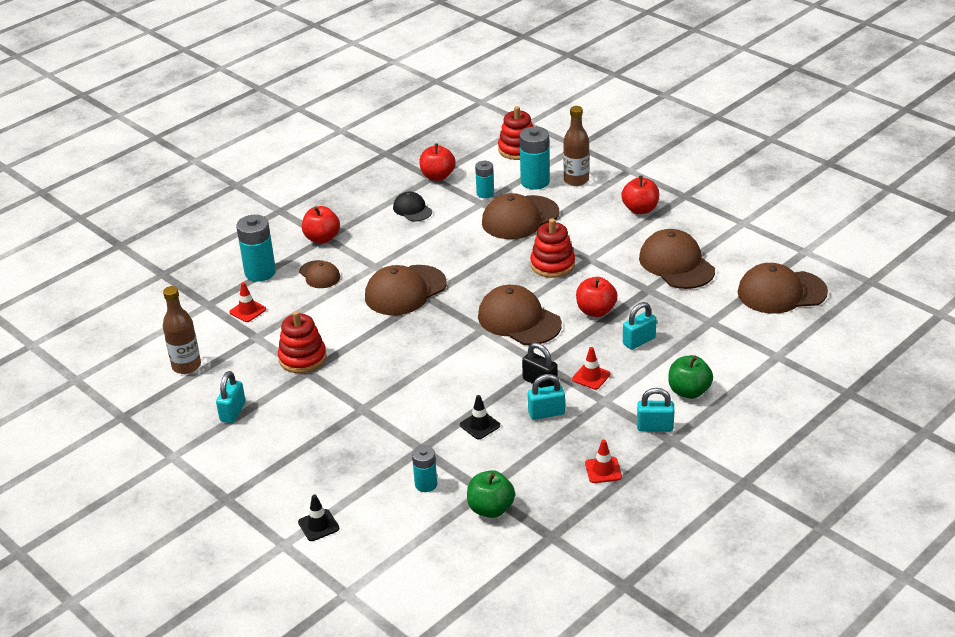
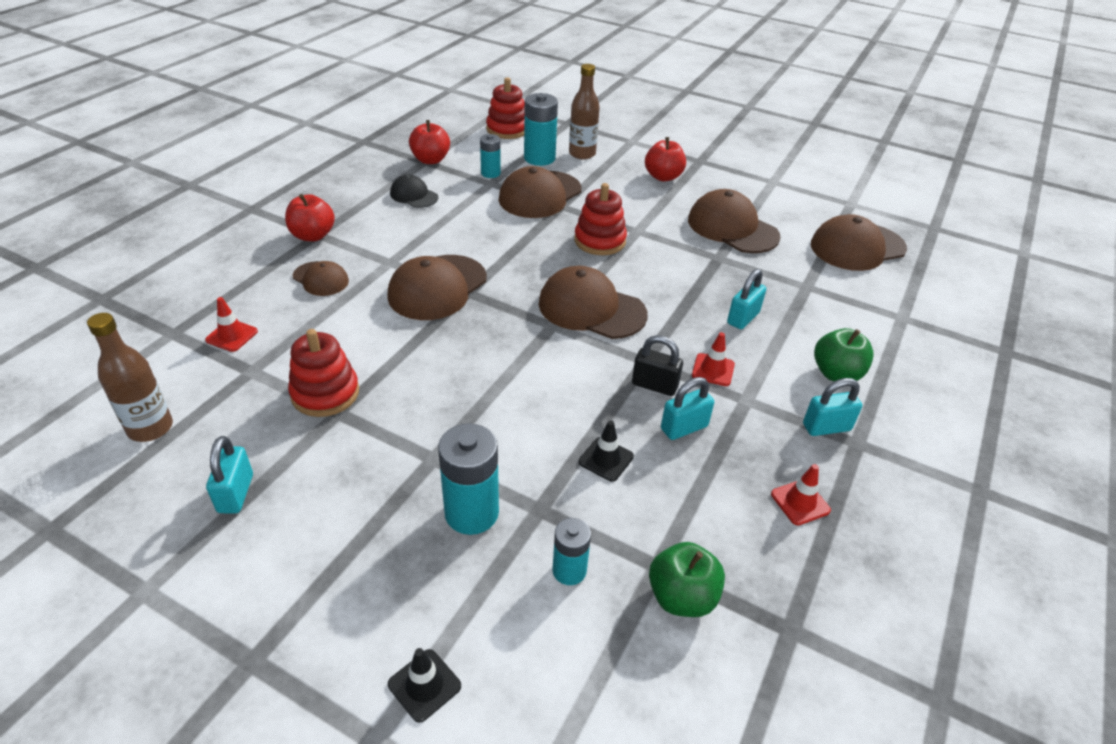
camera: 20 degrees left, 5 degrees up
turquoise battery [236,215,276,282] -> turquoise battery moved to [438,424,499,535]
red apple [576,277,618,317] -> none

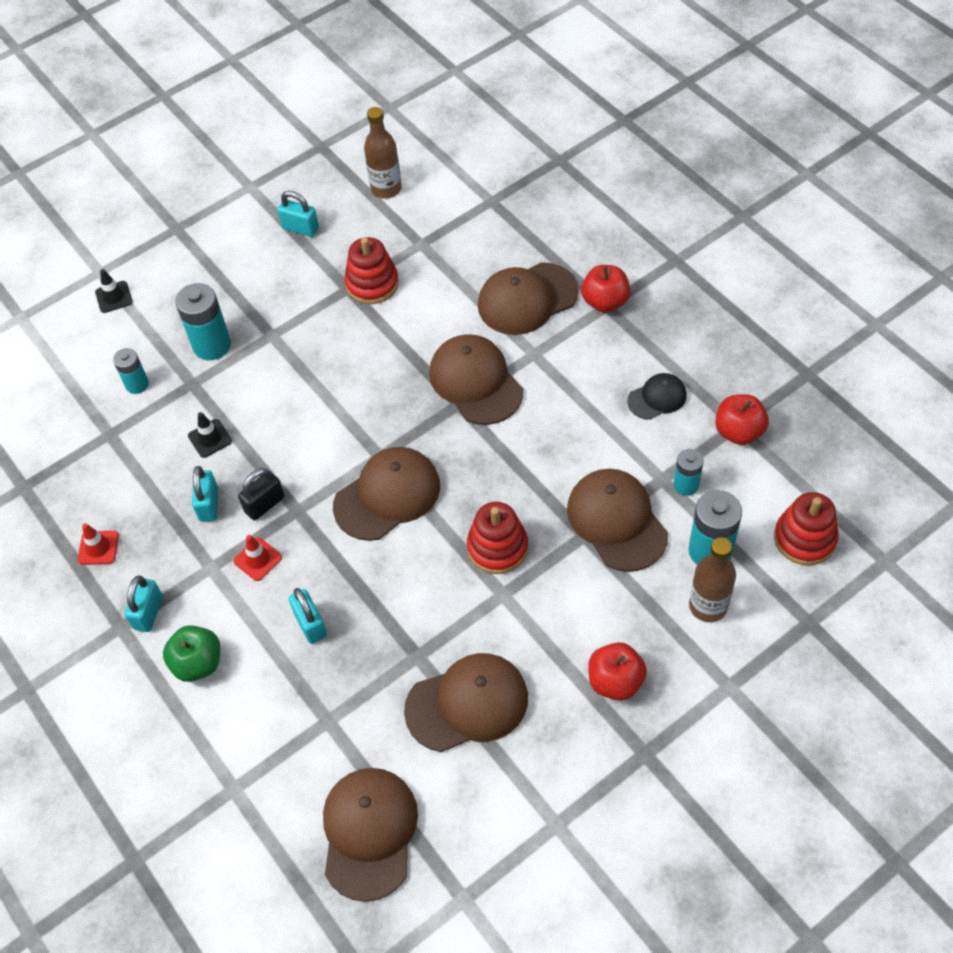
camera: 120 degrees right, 15 degrees up
red traffic cone [205,297,258,352] -> none
brown cap [293,261,349,296] -> brown cap [478,262,579,335], size x1.79
green apple [649,542,725,617] -> none

